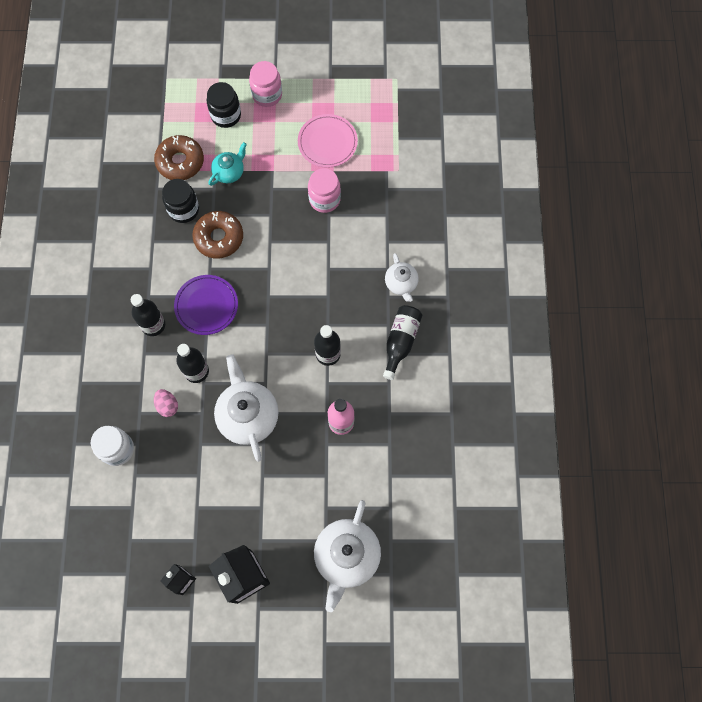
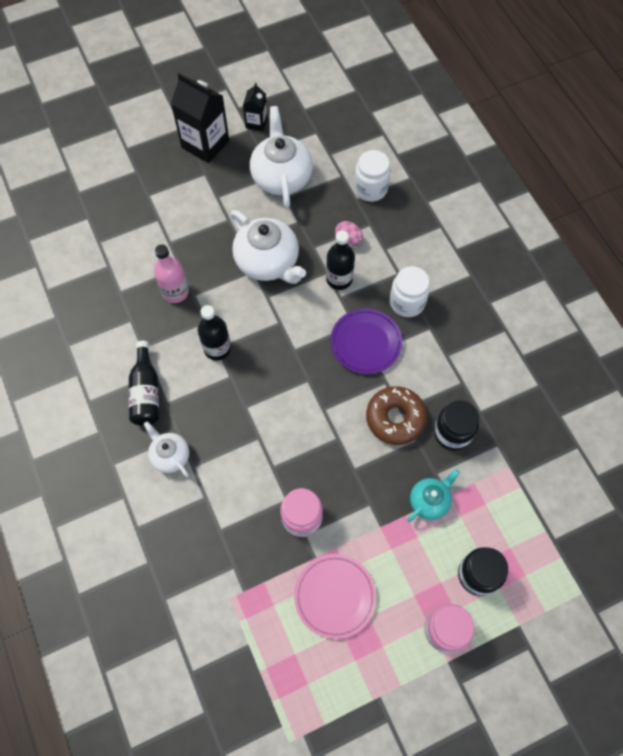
camera: 155 degrees right, 5 degrees down
black bottle [131,294,165,336] -> white jar [390,266,430,317]
brown donut [154,135,204,180] -> none
turquoise teapot [208,142,247,186] -> turquoise teapot turned 150 degrees counterclockwise [407,469,460,522]
white teapot [314,500,381,612] -> white teapot moved to [250,106,313,208]

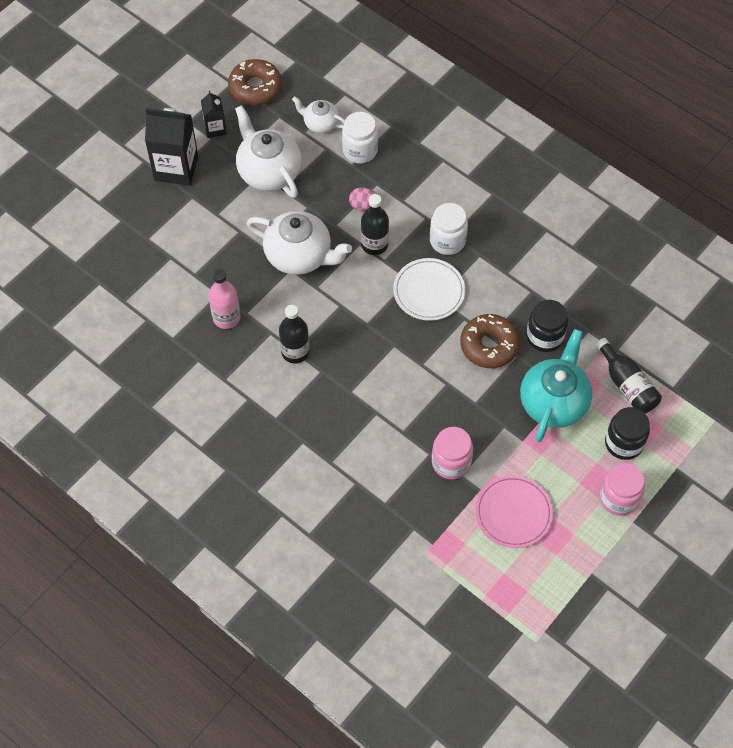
camera: 25 degrees left, 5 degrees down
black bottle [129,341,159,426] -> black bottle moved to [596,338,662,413]
white teapot [144,421,189,477] -> white teapot moved to [292,96,345,133]
purple plate [330,309,403,374] -> white plate [393,258,465,321]
turquoise teapot [407,469,460,522] -> turquoise teapot [520,329,592,442], size x1.79
none -> brown donut [228,59,282,105]

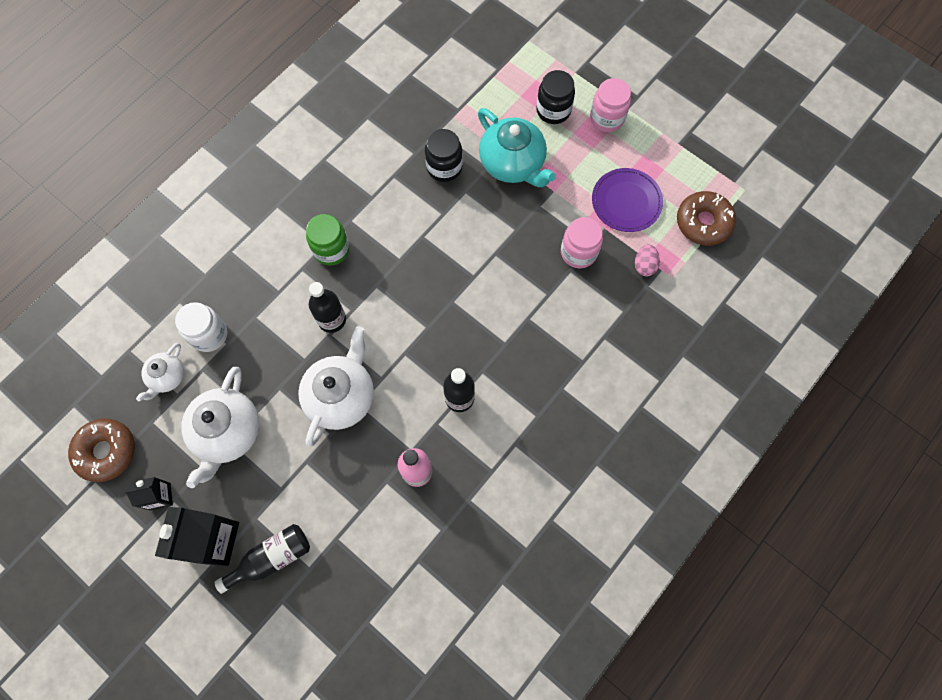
camera: 90 degrees left, 10 degrees up
white teapot [235,105,302,198] -> white teapot turned 45 degrees counterclockwise [181,367,259,488]
pink egg [349,187,377,211] -> pink egg moved to [635,244,660,276]
white plate [393,258,465,321] -> none
white jar [430,203,468,255] -> green jar [306,214,350,265]
brown donut [460,314,520,368] -> brown donut moved to [677,191,736,246]
pink plate [475,475,553,548] -> purple plate [592,168,663,232]
turquoise teapot [520,329,592,442] -> turquoise teapot turned 150 degrees counterclockwise [478,108,556,187]
black bottle [596,338,662,413] -> black bottle moved to [214,524,310,594]

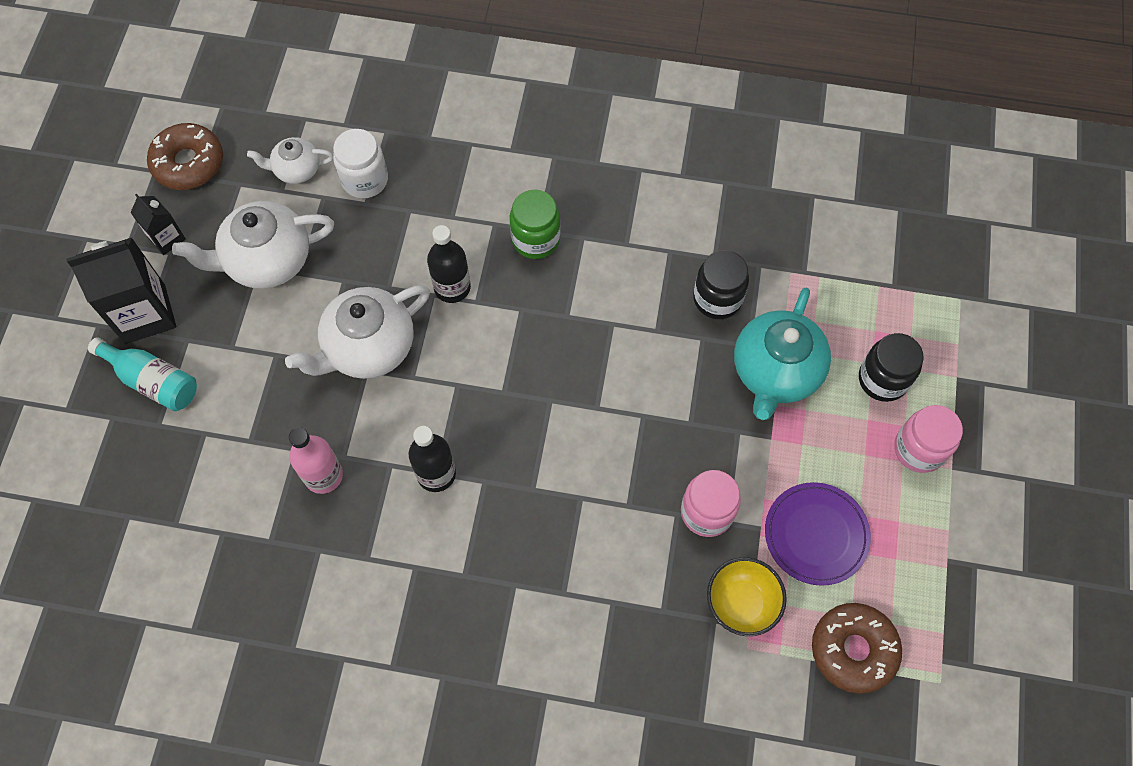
camera: 60 degrees right, 5 degrees down
black bottle [214,524,310,594] -> turquoise bottle [88,338,197,411]
white teapot [298,326,374,447] -> white teapot turned 150 degrees clockwise [285,285,430,379]
pink egg [635,244,660,276] -> yellow bowl [707,557,787,636]

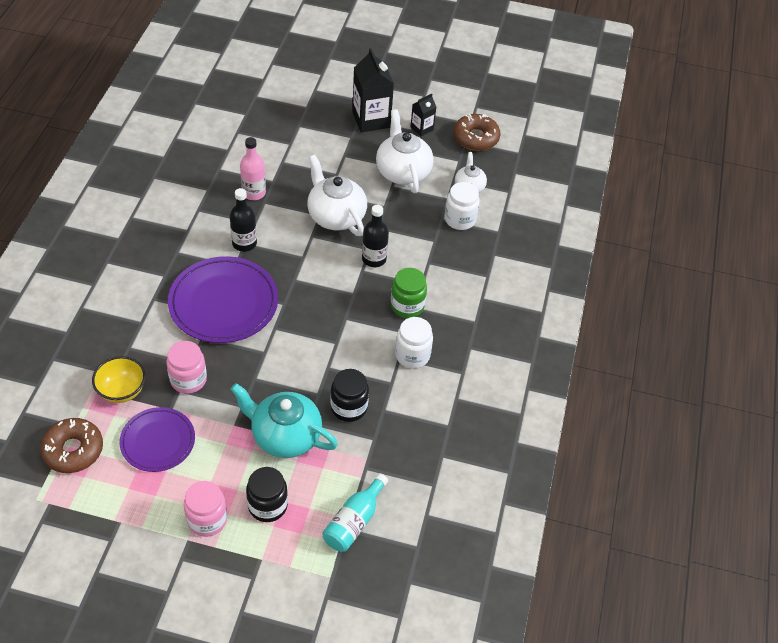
camera: 90 degrees right, 15 degrees down
turquoise bottle [88,338,197,411] -> turquoise bottle moved to [322,473,388,552]
none -> purple plate [168,256,278,343]
none -> white jar [395,317,433,369]

